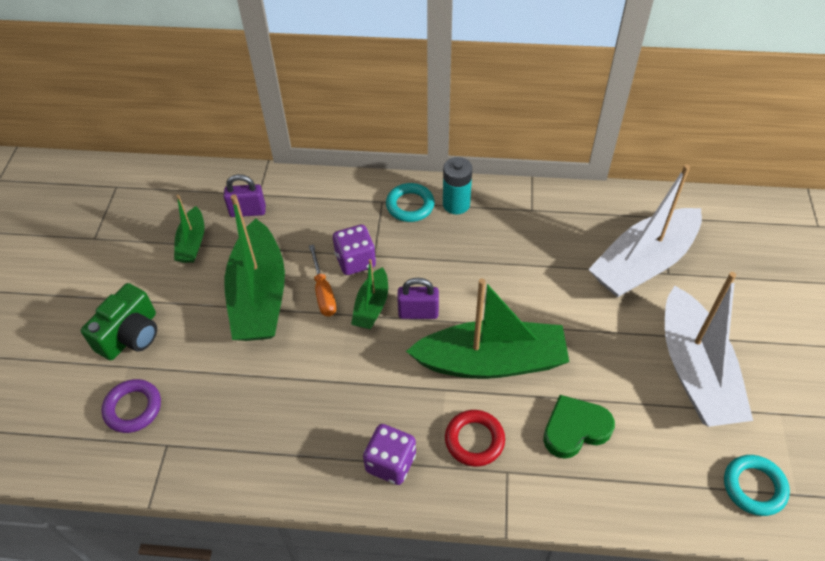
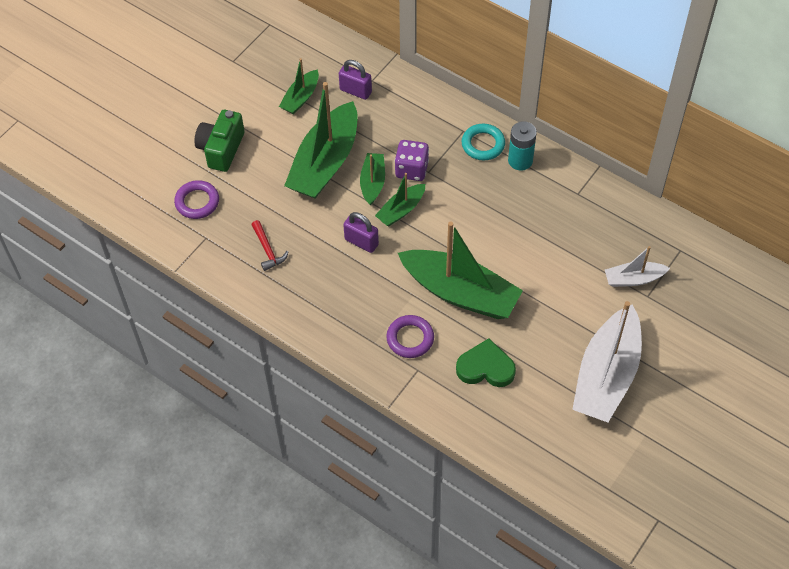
camera: 30 degrees right, 5 degrees up
green camera [81,283,157,360] -> green camera turned 135 degrees clockwise [194,110,245,172]
orange screwdriver [309,245,336,316] -> green boat [360,153,385,205]
purple dice [363,424,416,485] -> none
purple padlock [397,278,439,319] -> purple padlock moved to [343,212,379,253]
red ring [445,410,505,467] -> purple ring [386,315,434,358]
white boat [588,164,702,298] -> white boat [605,246,670,287], size x0.50
turquoise ring [724,455,790,516] -> none
none -> red hammer [251,220,288,271]

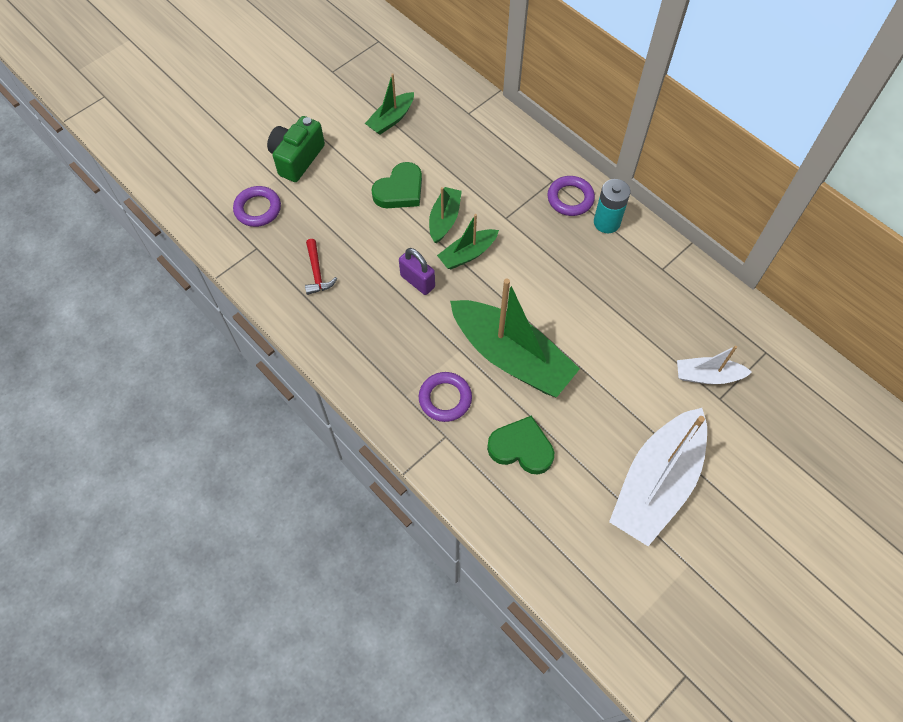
camera: 10 degrees right, 5 degrees up
green boat [284,82,358,199] -> green heart [371,162,422,208]
purple padlock [339,60,372,100] -> none
purple dice [395,140,429,181] -> none
turquoise ring [462,124,505,161] -> purple ring [547,176,595,216]

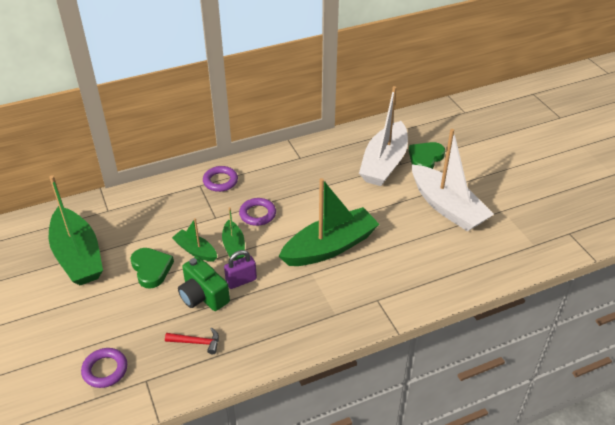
camera: 70 degrees left, 20 degrees down
green camera [267,116,325,182] -> green camera moved to [178,256,230,311]
green boat [365,73,414,135] -> green boat [49,175,103,285], size x1.99
purple ring [419,372,472,422] -> purple ring moved to [239,198,276,226]
green heart [487,416,554,474] -> green heart moved to [409,142,445,169]
turquoise battery [594,179,630,233] -> none
white boat [677,346,752,384] -> white boat [359,86,408,186], size x1.99

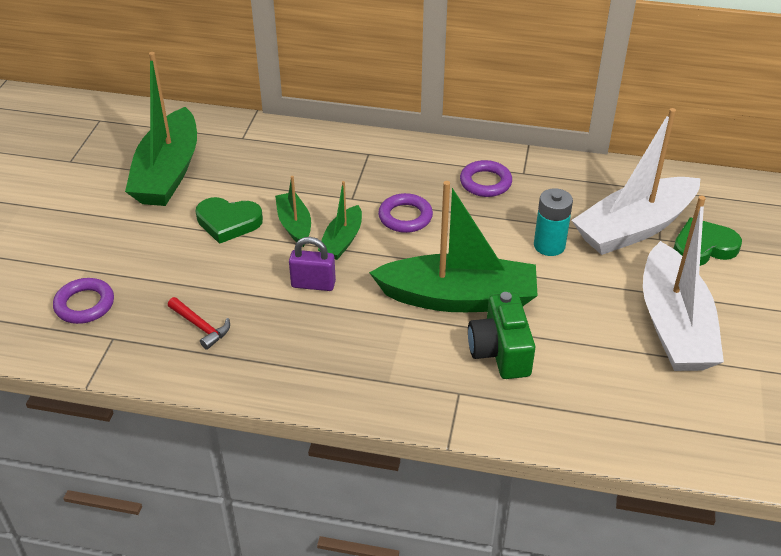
camera: 35 degrees right, 0 degrees up
green heart [130,248,174,289] -> green heart turned 90 degrees clockwise [196,197,263,244]
green camera [178,256,230,311] -> green camera moved to [468,292,535,379]
purple ring [203,166,238,192] -> purple ring moved to [460,160,512,197]
none -> turquoise battery [534,188,573,256]

